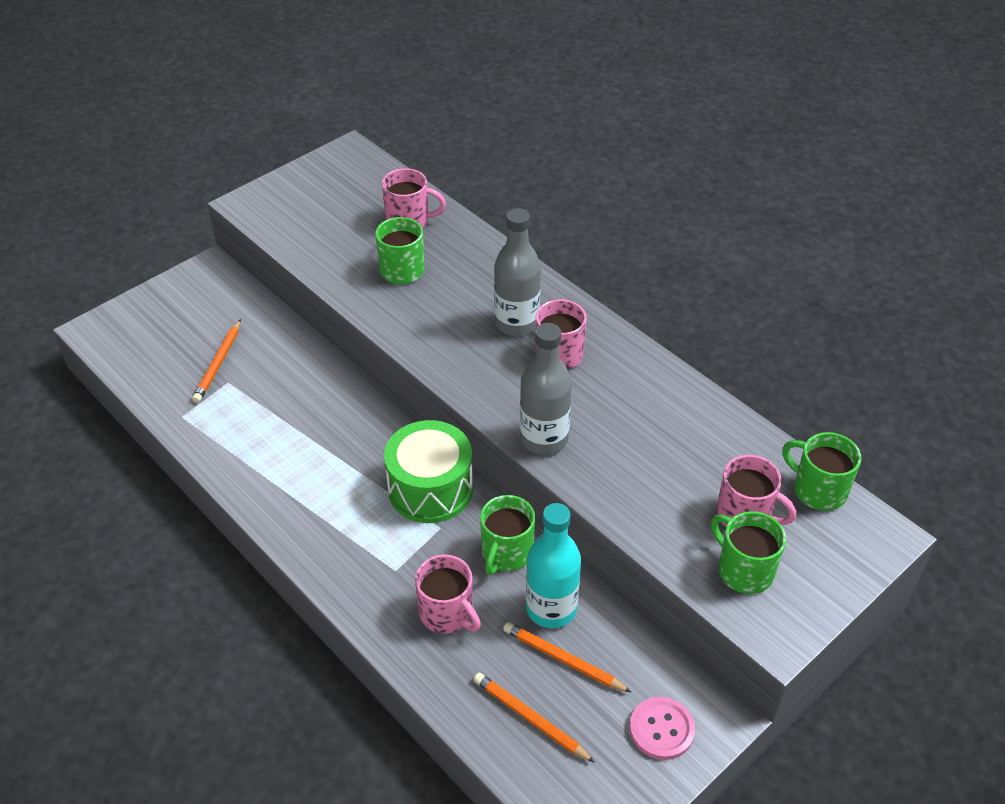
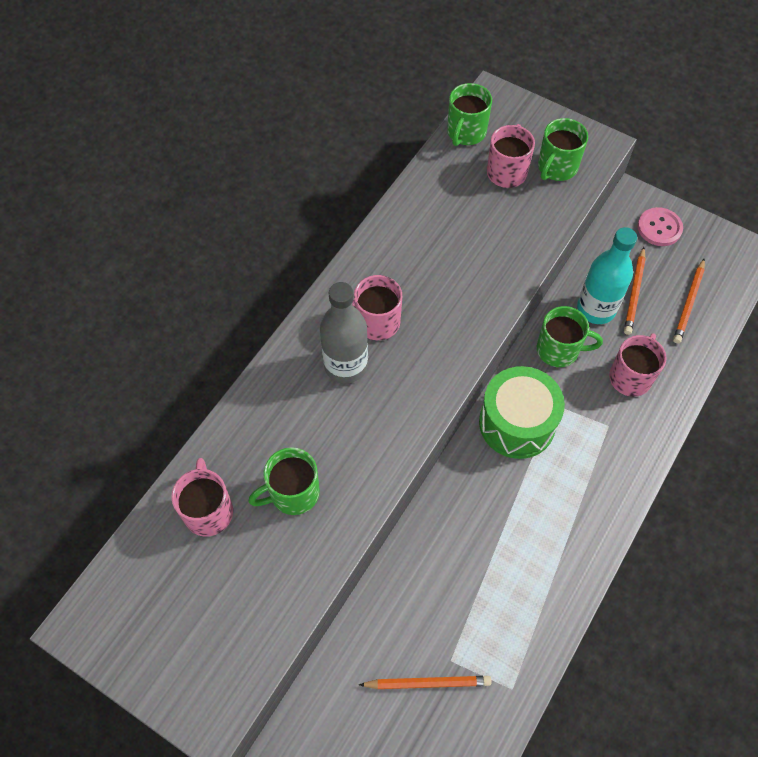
camera: 105 degrees left, 15 degrees up
grey bottle [520,323,572,455] -> none

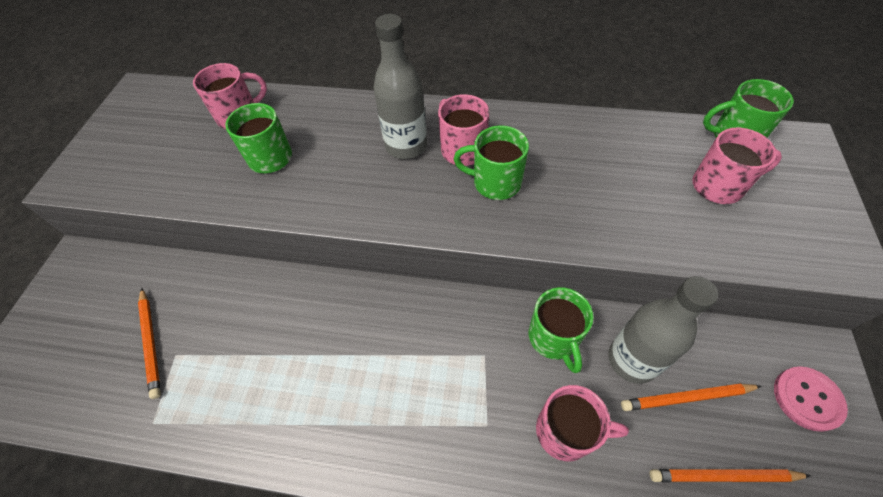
camera: 70 degrees right, 5 degrees down
green drum [479,366,565,459] -> none
green mug [538,118,588,181] -> green mug moved to [454,125,529,200]
turquoise bottle [577,227,637,324] -> grey bottle [608,276,718,384]

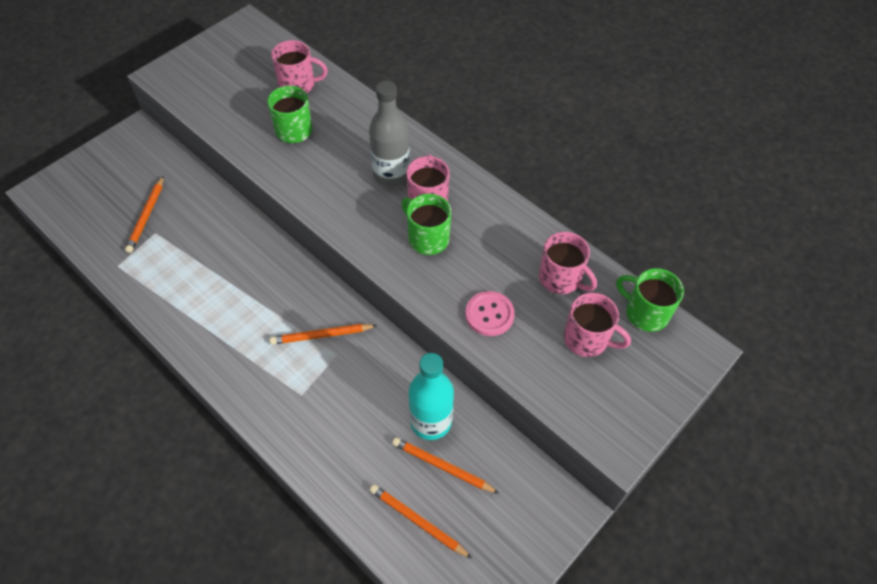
camera: 30 degrees right, 0 degrees up
green mug [529,287,594,373] -> none
pink mug [536,385,629,461] -> pink mug moved to [539,232,597,294]
grey bottle [608,276,718,384] -> turquoise bottle [409,353,454,440]
pink button [774,366,848,432] -> pink button moved to [466,291,515,336]
none -> orange pencil [270,324,377,345]

